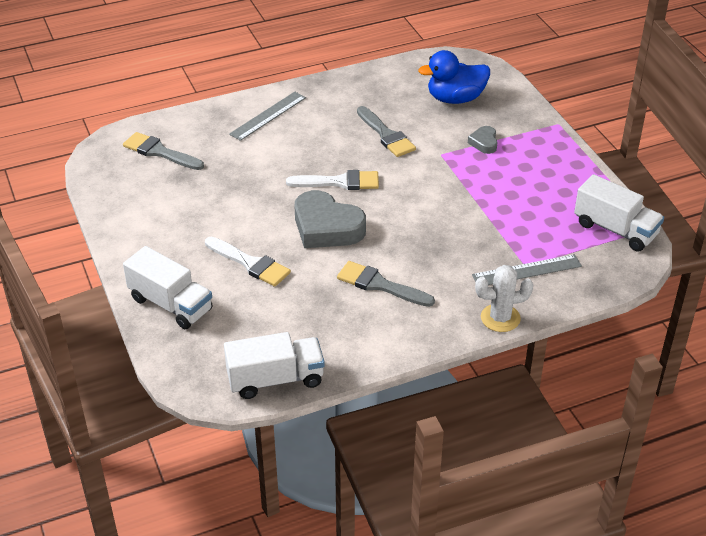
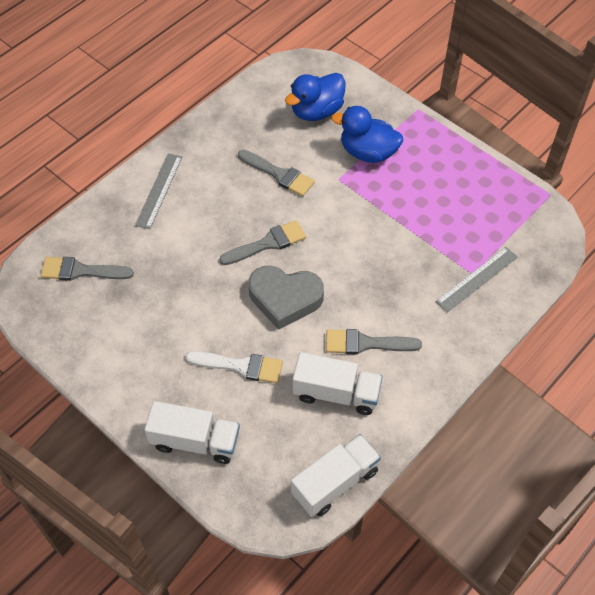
camera: 25 degrees left, 15 degrees up
white brush [286,170,379,190] -> grey brush [219,220,306,265]
grey heart [468,126,497,154] -> blue duck [331,106,403,163]
white cactus [475,265,533,332] -> none
white truck [574,174,664,252] -> white truck moved to [293,352,383,415]

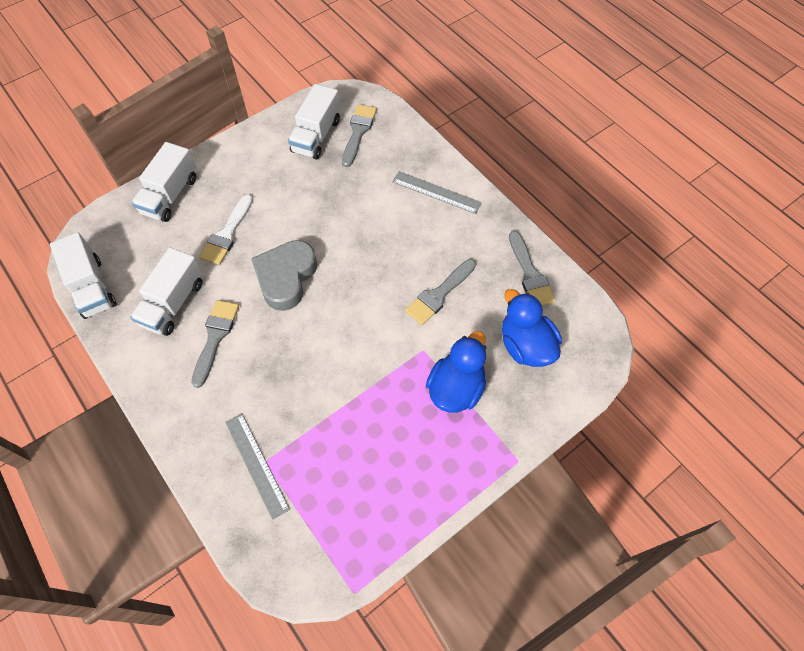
camera: 100 degrees right, 5 degrees up
grey brush [219,220,306,265] -> grey brush moved to [509,231,555,306]
none -> white truck [288,84,340,159]

